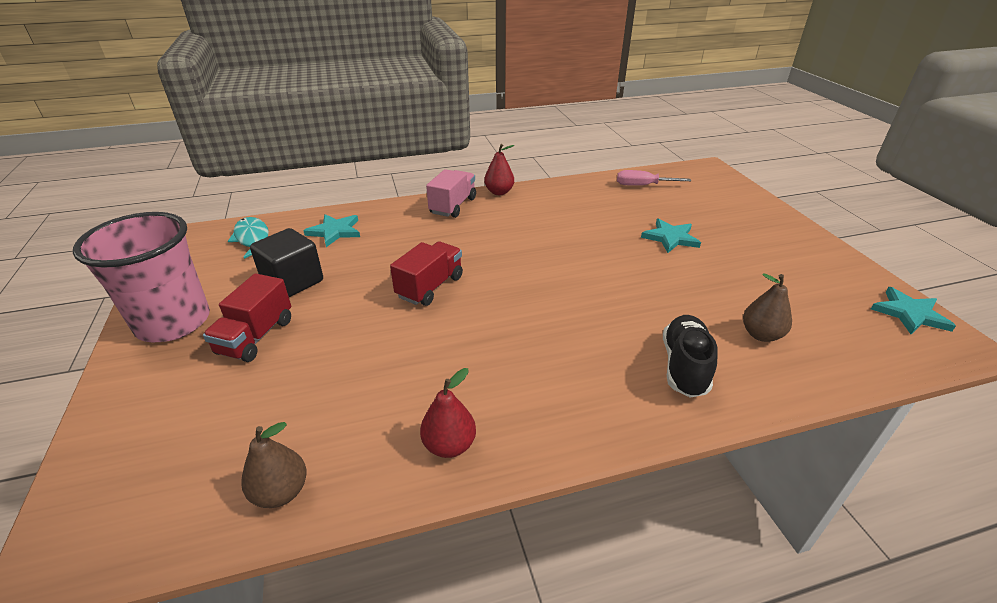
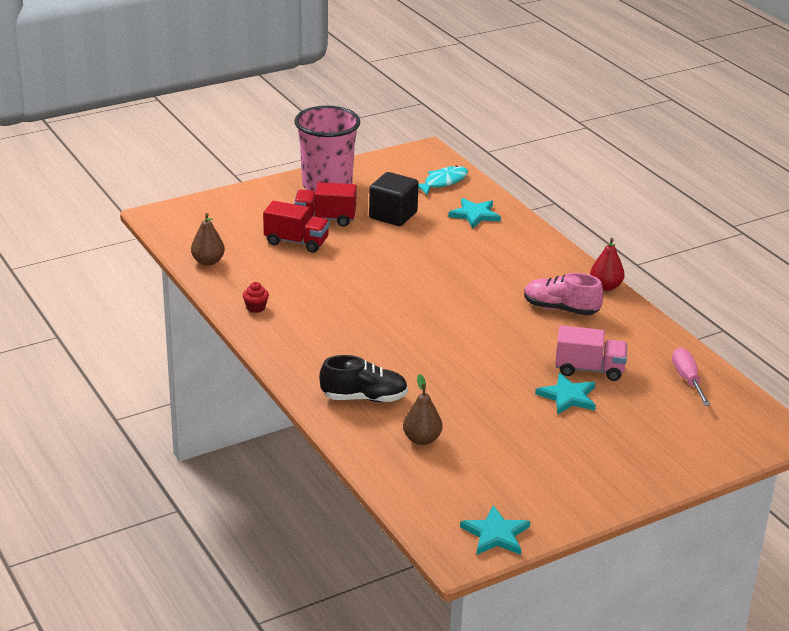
camera: 75 degrees right, 5 degrees down
red truck [390,241,463,306] -> red truck moved to [263,201,330,253]
red pear [420,368,476,458] -> red cupcake [243,282,269,313]
pink truck [426,169,476,218] -> pink truck moved to [555,326,627,381]
none -> pink shoe [524,273,604,316]

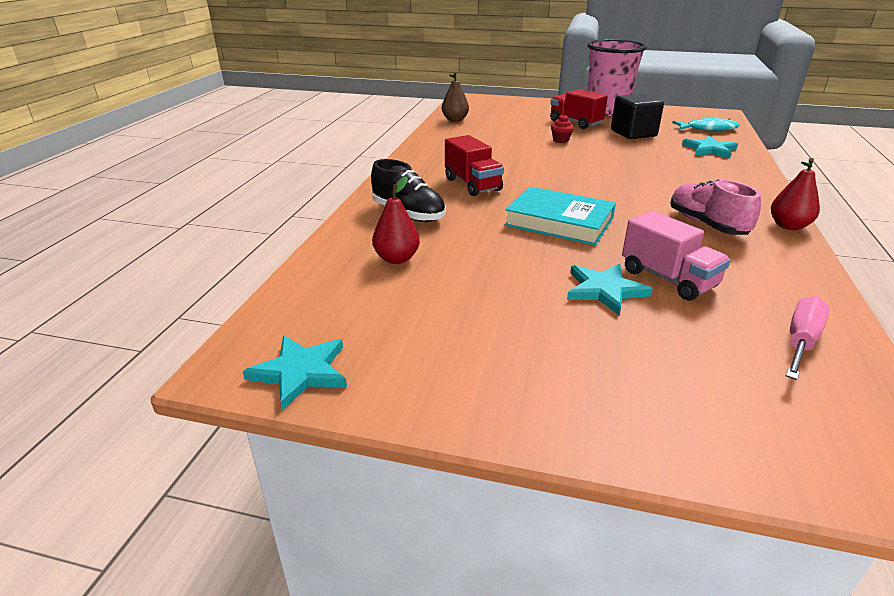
camera: 45 degrees right, 0 degrees up
red cupcake [243,282,269,313] -> red cupcake moved to [551,114,574,143]
red truck [263,201,330,253] -> red truck moved to [445,135,504,196]
brown pear [403,374,443,445] -> red pear [372,177,420,264]
none -> turquoise book [505,186,616,245]

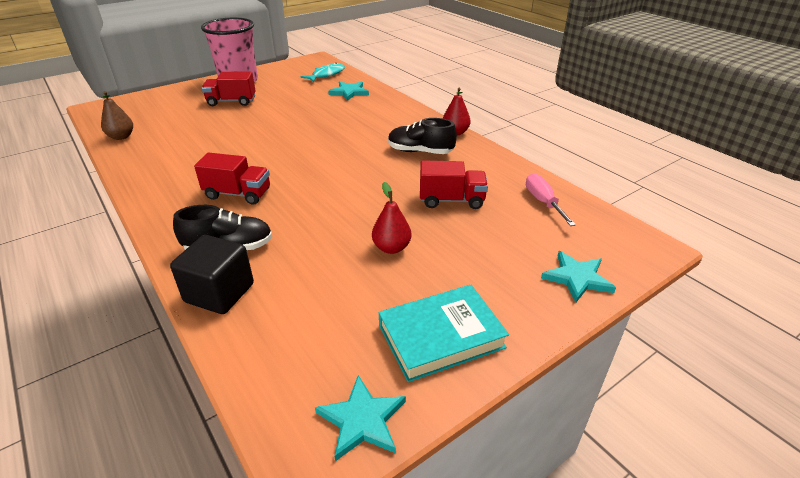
camera: 50 degrees left, 5 degrees up
red pear [372,177,420,264] -> red pear moved to [372,182,411,254]
turquoise book [505,186,616,245] -> turquoise book moved to [379,285,509,382]
red cupcake [551,114,574,143] -> none
turquoise star [567,264,653,315] -> turquoise star moved to [541,251,616,303]
black cube [611,93,664,139] -> black cube moved to [170,235,254,314]
pink truck [622,211,731,301] -> red truck [420,160,488,209]
pink shoe [670,179,761,235] -> black shoe [388,118,457,154]

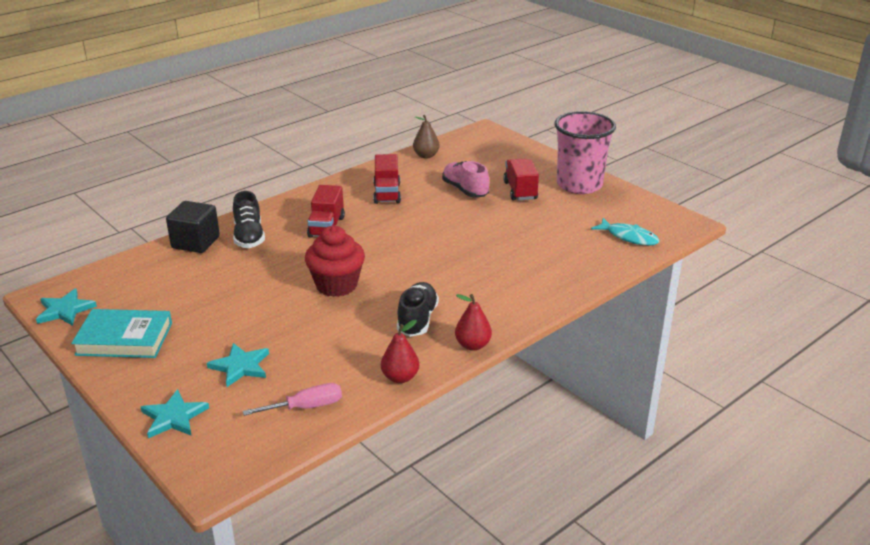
camera: 85 degrees right, 5 degrees down
turquoise star [328,82,369,101] -> turquoise star moved to [207,343,269,387]
red pear [372,182,411,254] -> red pear moved to [381,320,419,383]
turquoise book [379,285,509,382] -> turquoise book turned 60 degrees counterclockwise [71,309,172,358]
red truck [420,160,488,209] -> red truck moved to [373,154,401,204]
none -> red cupcake [305,226,365,297]
none -> pink shoe [442,161,489,198]

